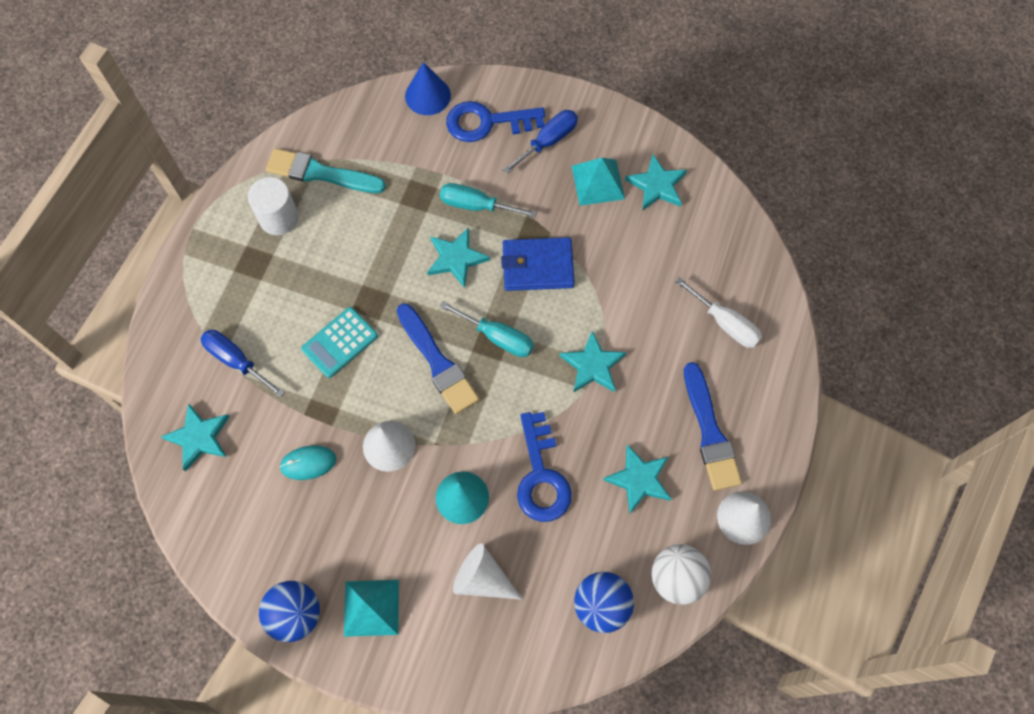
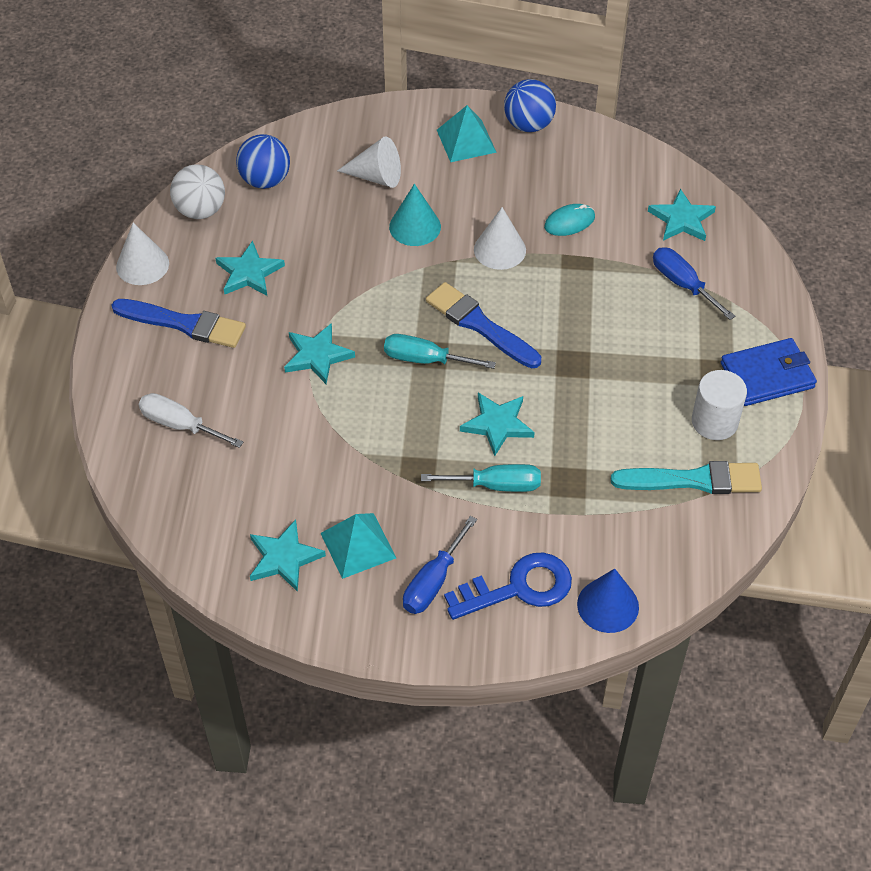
camera: 165 degrees right, 15 degrees down
blue screwdriver [200,330,285,398] -> blue screwdriver turned 150 degrees counterclockwise [653,248,735,320]
turquoise calculator [301,307,378,378] -> none
blue wallet [501,237,575,291] -> blue wallet moved to [721,338,817,406]
blue key [517,412,572,522] -> none
blue brush [684,362,742,491] -> blue brush turned 135 degrees clockwise [111,299,246,348]

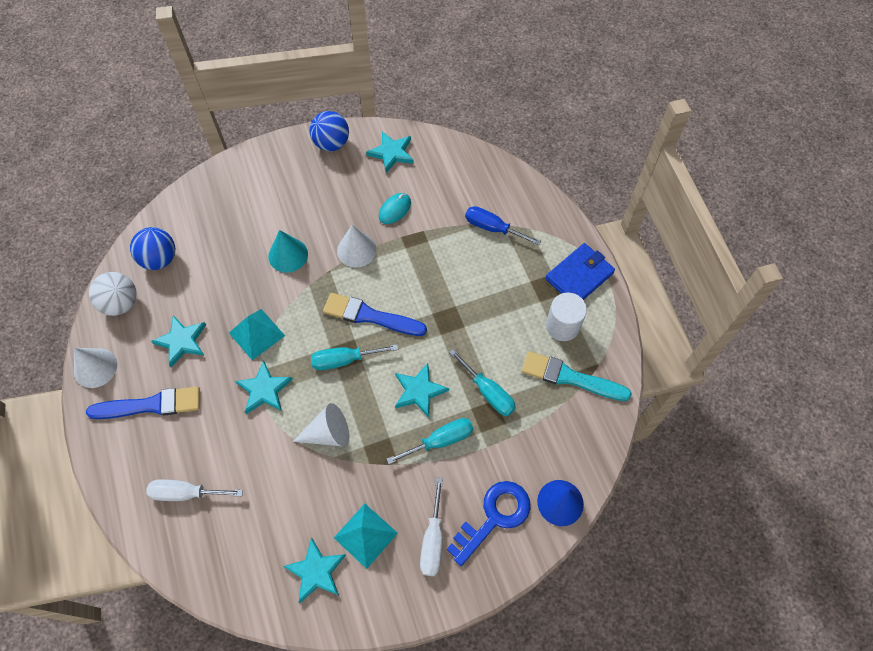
camera: 25 degrees left, 10 degrees up
white cone [337,137,401,188] -> white cone moved to [293,403,349,446]
blue screwdriver [403,516,477,614] -> white screwdriver [420,478,443,576]
turquoise pyramid [437,105,497,162] -> turquoise pyramid moved to [229,309,285,360]
turquoise brush [611,461,762,494] -> turquoise brush turned 135 degrees counterclockwise [522,351,632,401]
turquoise star [648,188,716,241] -> turquoise star moved to [366,132,414,173]
none -> turquoise screwdriver [449,349,516,416]

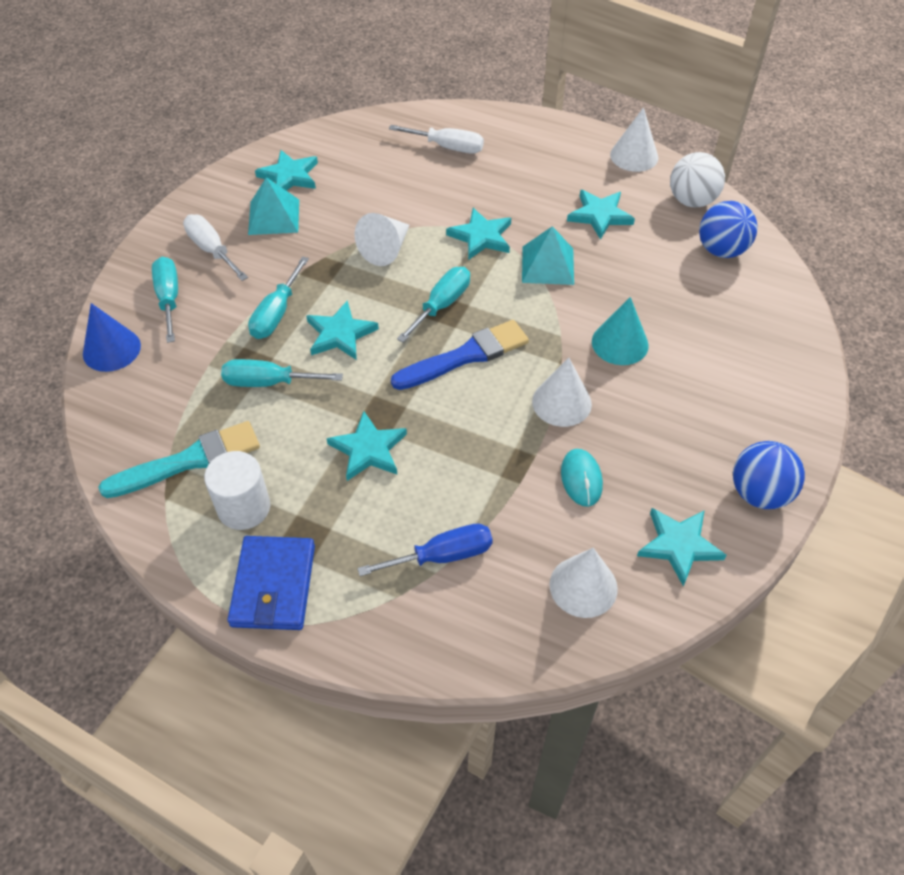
camera: 135 degrees right, 10 degrees down
blue brush [86,387,200,419] -> none
white screwdriver [146,480,243,501] -> white screwdriver turned 60 degrees clockwise [389,125,484,154]
blue key [447,481,530,566] -> turquoise screwdriver [152,257,178,343]
none -> turquoise star [326,411,407,481]
none -> white cone [549,548,618,618]

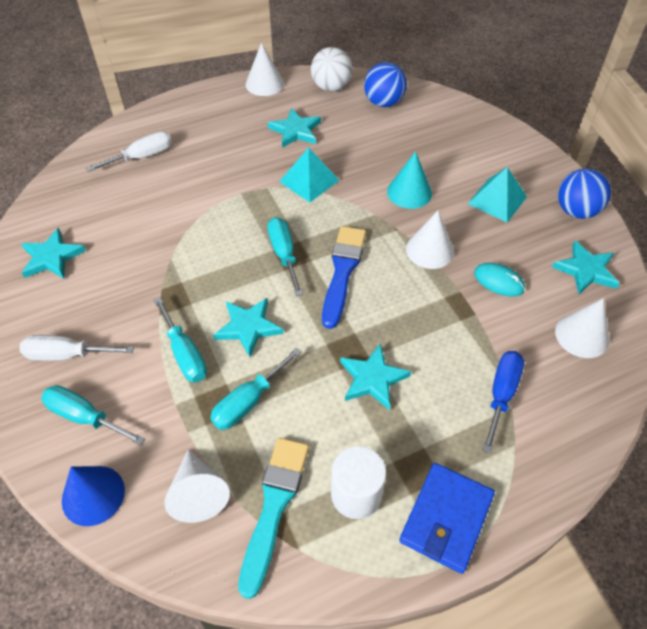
camera: 50 degrees left, 0 degrees up
blue wallet [227,536,315,630] -> blue wallet turned 75 degrees clockwise [399,463,495,574]
turquoise pyramid [248,177,299,235] -> turquoise pyramid moved to [468,167,527,223]
white cone [355,213,410,266] -> white cone moved to [164,449,230,523]
turquoise star [446,208,511,260] -> none

